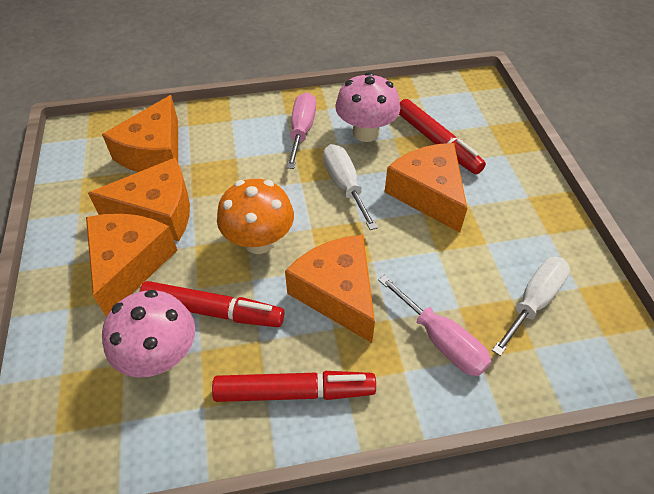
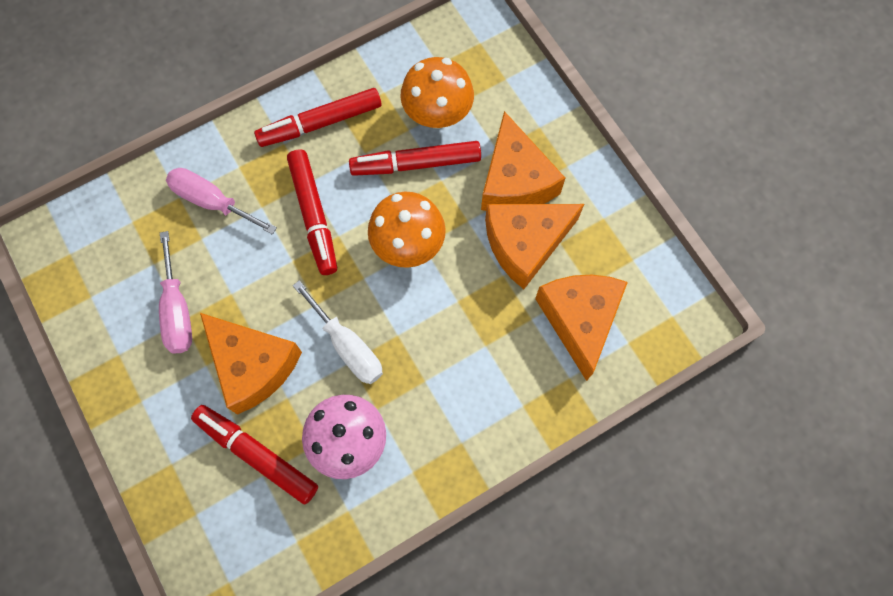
camera: 160 degrees right, 20 degrees up
pink mushroom [102,290,195,377] -> orange mushroom [400,57,474,129]
orange cheese [285,235,375,343] -> red marker [287,149,337,275]
pink screwdriver [286,92,316,169] -> pink screwdriver moved to [159,231,192,354]
white screwdriver [492,257,570,356] -> none

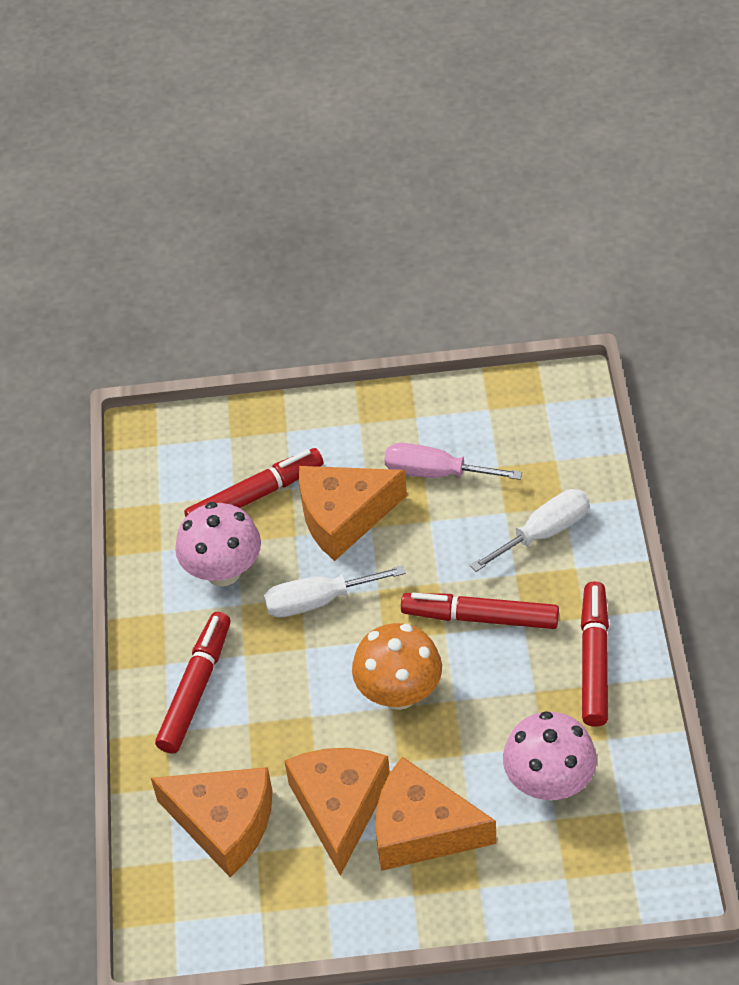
camera: 120 degrees right, 20 degrees down
pink screwdriver [166,168,277,235] -> white screwdriver [470,489,590,572]
red marker [349,141,481,176] -> red marker moved to [155,612,231,754]
orange mushroom [400,57,474,129] -> pink mushroom [503,711,597,800]

